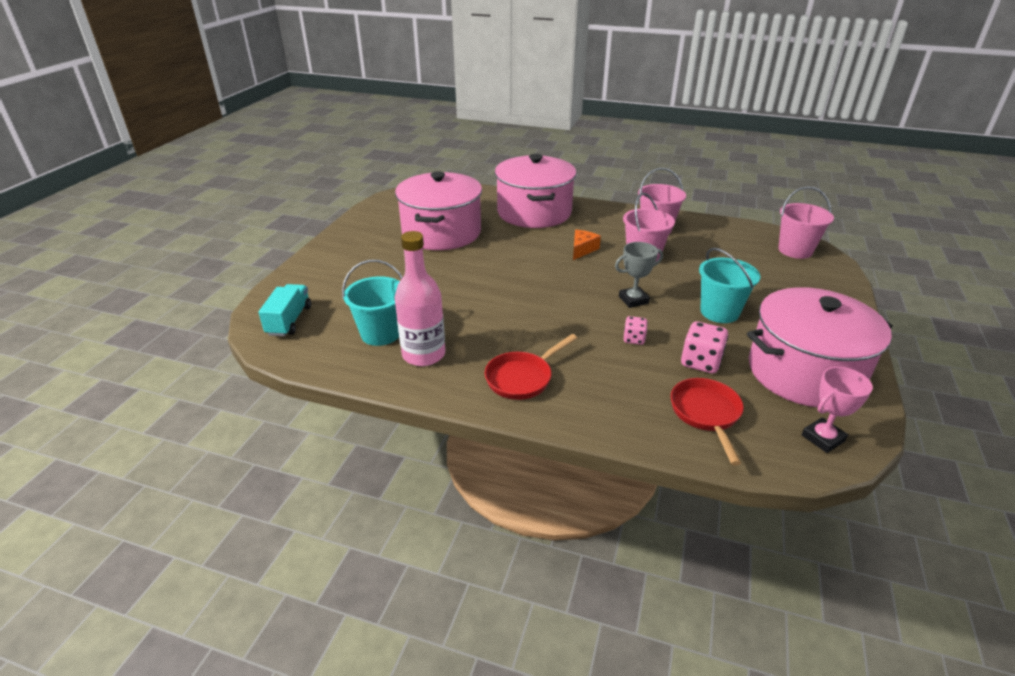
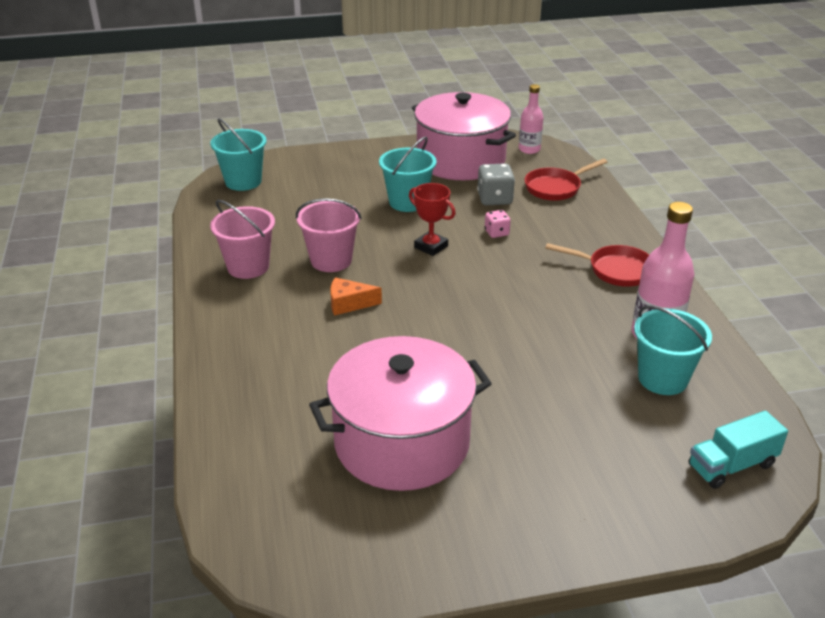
camera: 120 degrees left, 0 degrees up
pink pot [495,154,577,228] -> none
grey trophy [615,242,663,308] -> red trophy [409,183,456,256]
pink dice [681,321,728,374] -> grey dice [477,163,515,205]
pink bucket [778,186,834,259] -> turquoise bucket [210,118,266,191]
pink trophy [802,367,873,453] -> pink bottle [519,84,544,154]

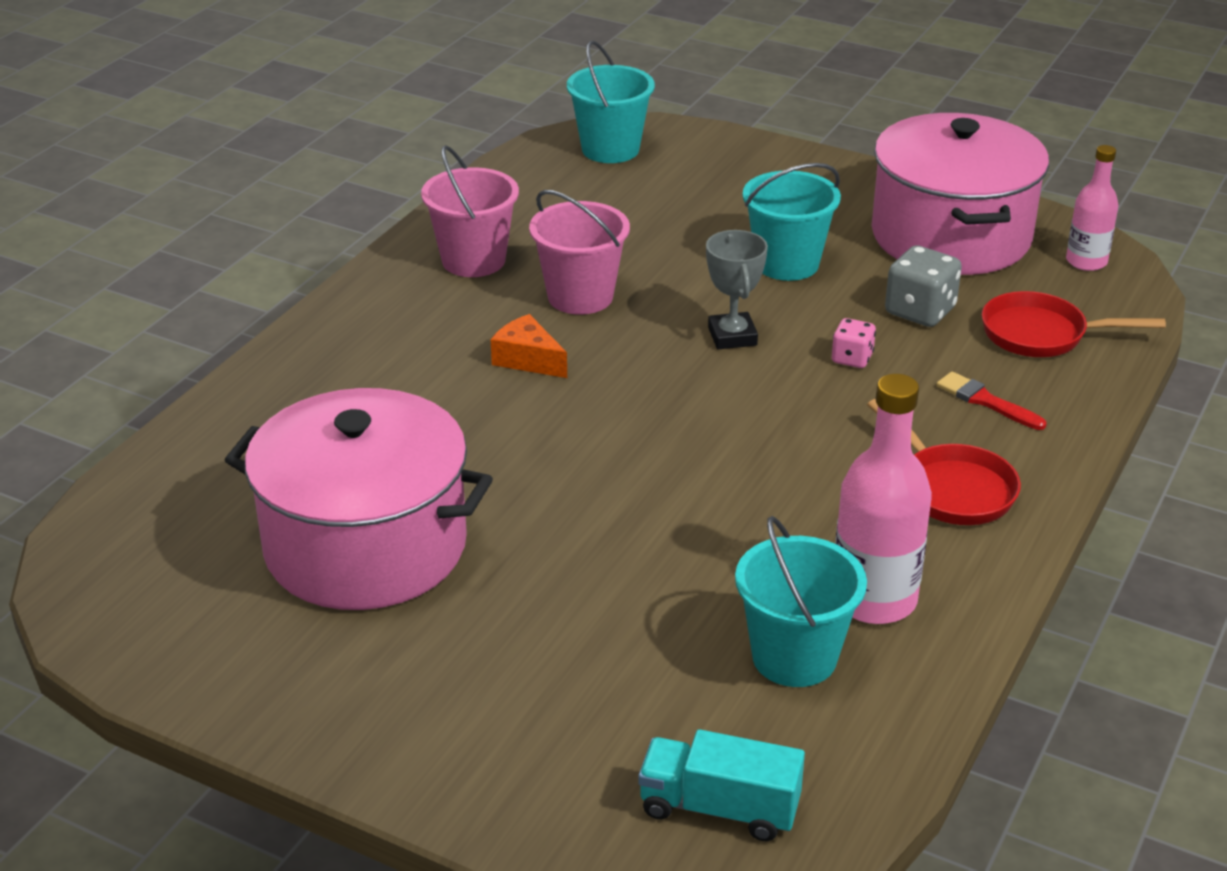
camera: 40 degrees right, 0 degrees up
red trophy [409,183,456,256] -> grey trophy [706,230,768,349]
none -> red brush [936,372,1047,430]

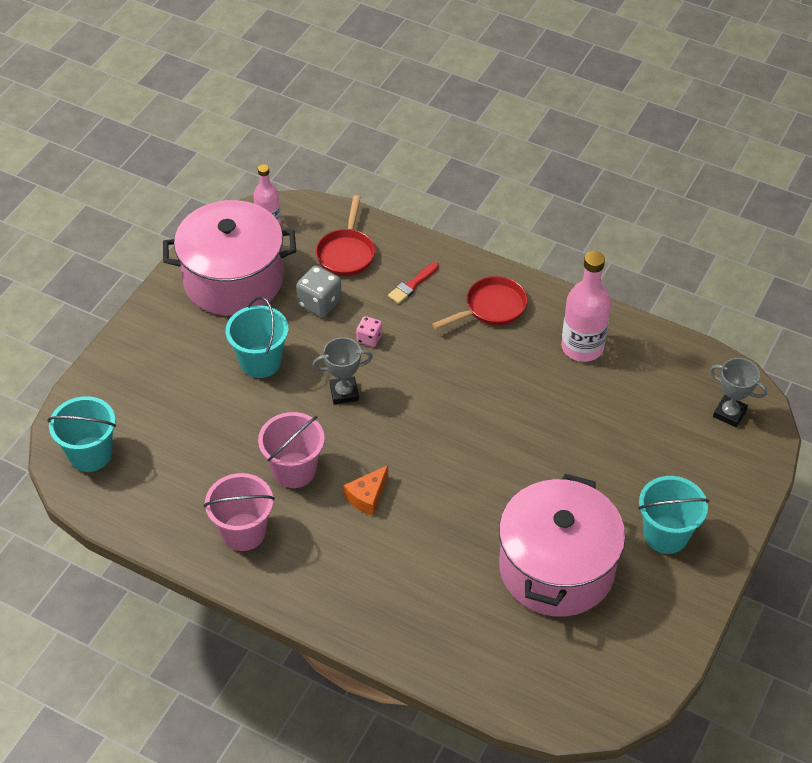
camera: 90 degrees left, 15 degrees up
turquoise truck [638,729,805,841] -> grey trophy [710,358,767,427]
turquoise bucket [735,516,867,687] -> turquoise bucket moved to [638,476,709,554]

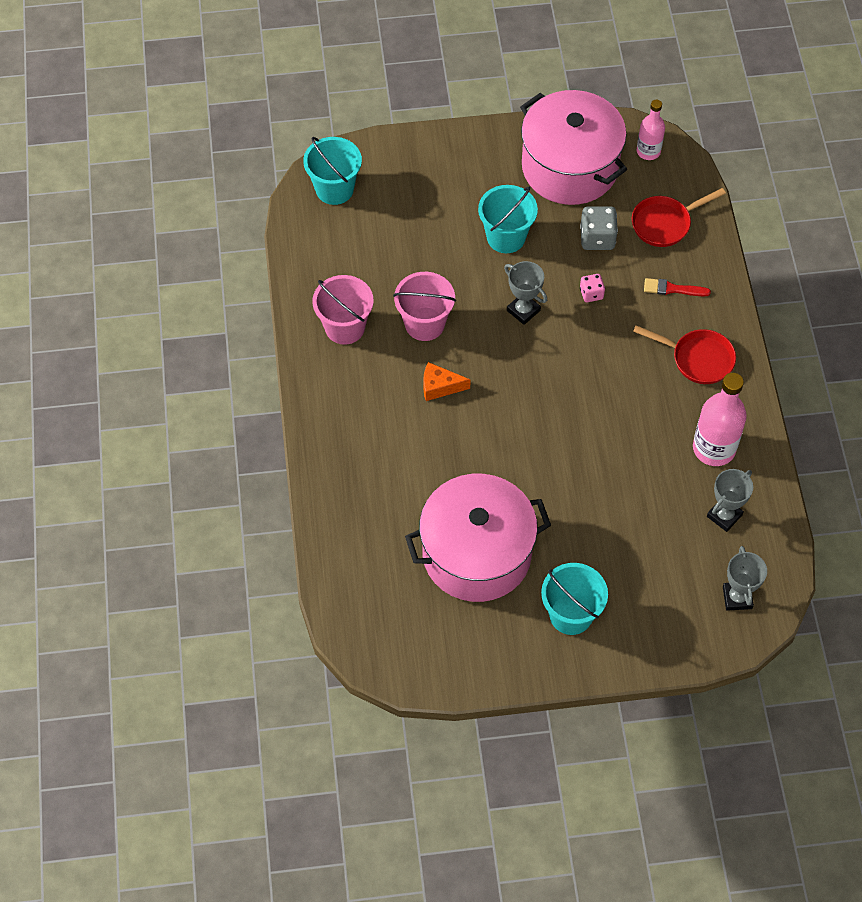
camera: 55 degrees right, 10 degrees up
none -> grey trophy [707,469,753,532]

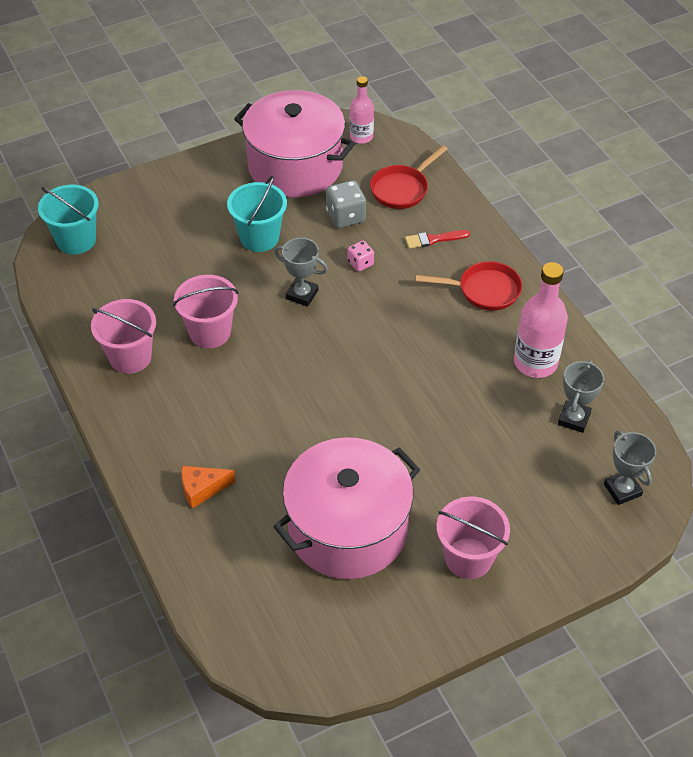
camera: 20 degrees left, 10 degrees down
orange cheese [423,362,471,401] -> orange cheese moved to [181,466,236,509]
turquoise bucket [541,563,608,635] -> pink bucket [436,497,510,579]

